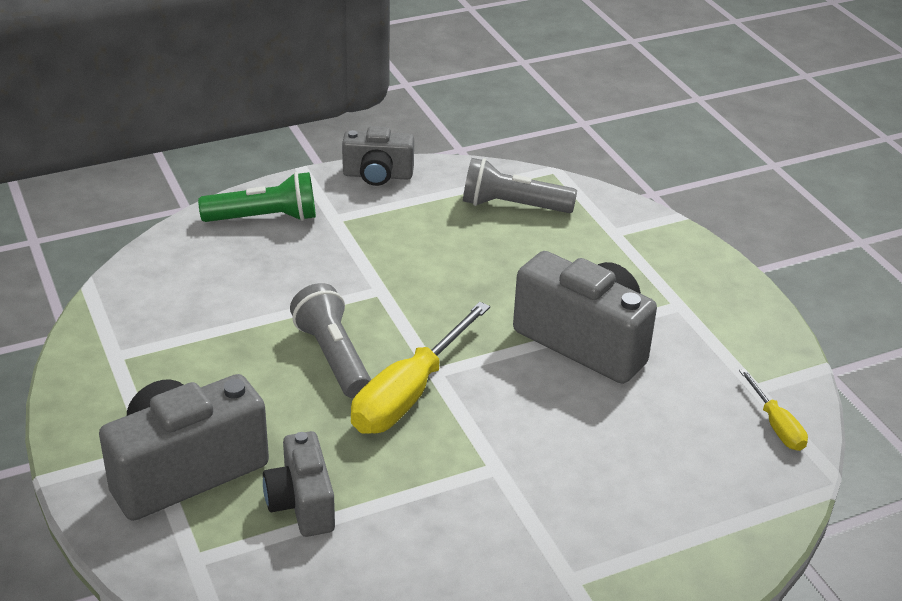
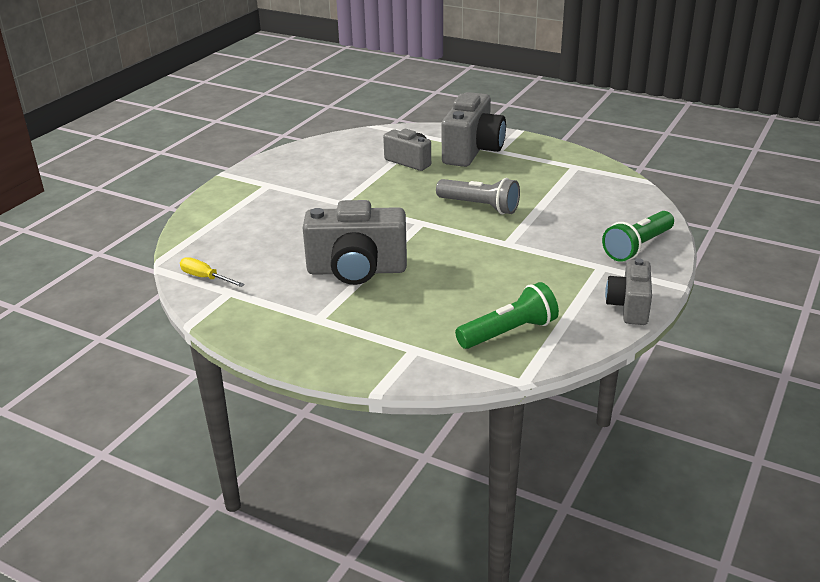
camera: 145 degrees right, 5 degrees down
grey camera [342,126,414,186] -> grey camera turned 45 degrees counterclockwise [605,258,652,325]
yellow screwdriver [351,302,490,434] -> none
grey flashlight [463,158,577,213] -> green flashlight [455,282,559,349]

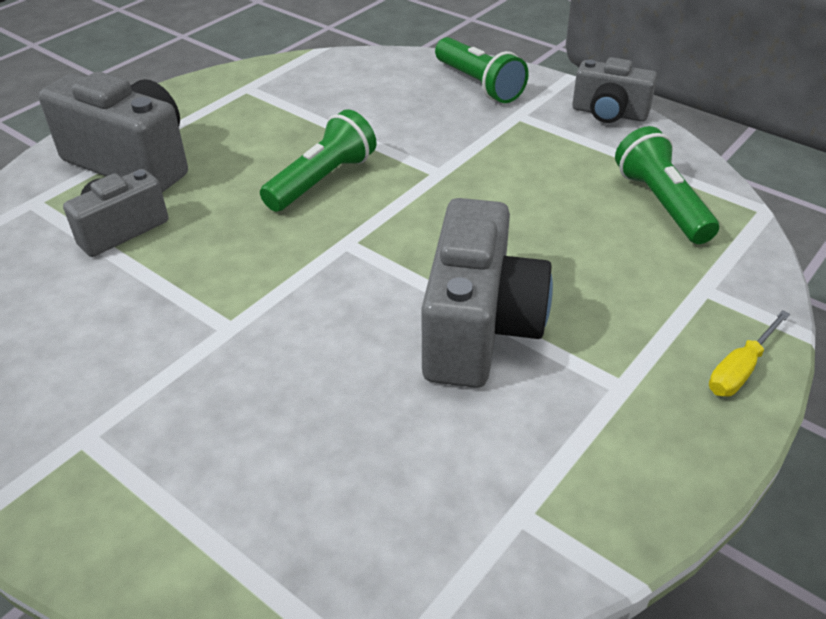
camera: 80 degrees left, 10 degrees up
yellow screwdriver [180,257,245,287] -> yellow screwdriver moved to [709,310,790,396]
grey flashlight [436,178,520,214] -> green flashlight [260,109,376,212]

